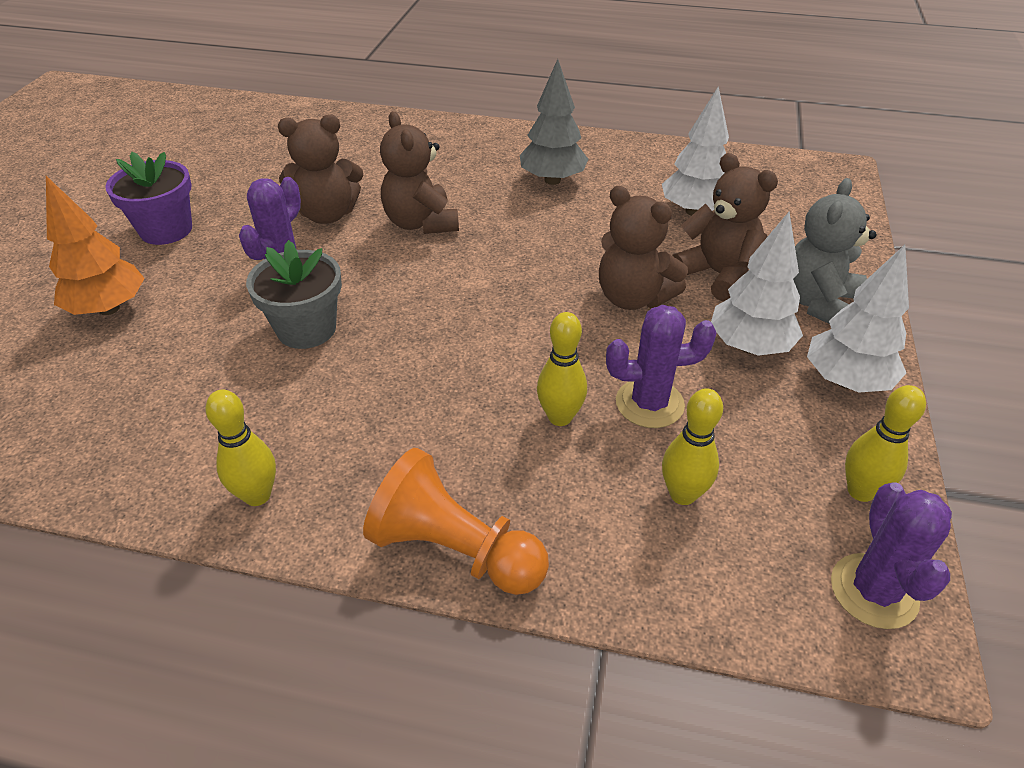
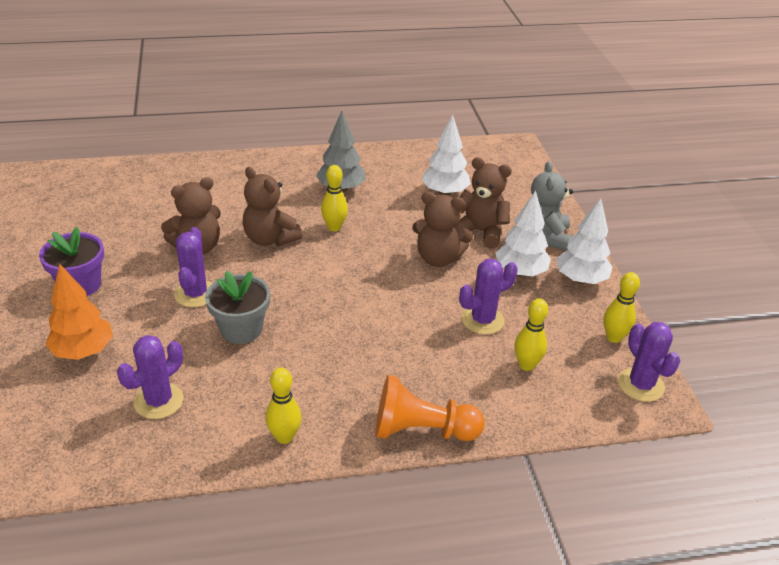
camera: 25 degrees left, 5 degrees down
yellow bowling pin [537,312,587,426] -> yellow bowling pin moved to [321,165,348,231]
none -> purple cactus [117,335,184,419]

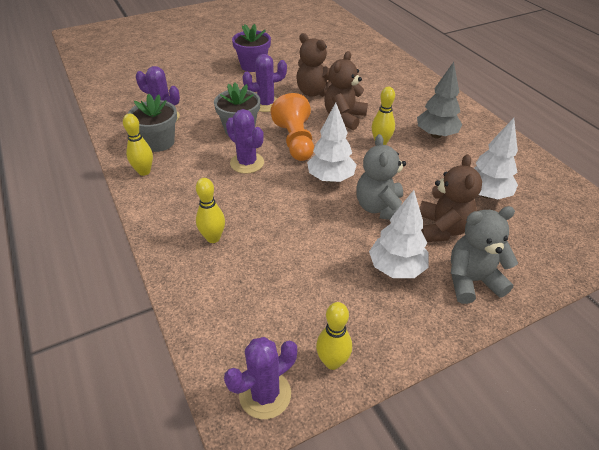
camera: 75 degrees right, 5 degrees up
orange tree [45,264,113,360] -> none
orange pawn [375,375,485,441] -> orange pawn moved to [271,93,314,161]
brown teddy bear [412,192,473,267] -> grey teddy bear [356,134,406,220]
purple cactus [459,259,518,335] -> purple cactus moved to [226,109,264,174]
yellow bowling pin [514,298,548,371] -> yellow bowling pin moved to [196,178,225,243]
white tree [556,198,613,284] -> white tree moved to [307,102,357,182]
none -> grey flower pot [128,94,177,152]

